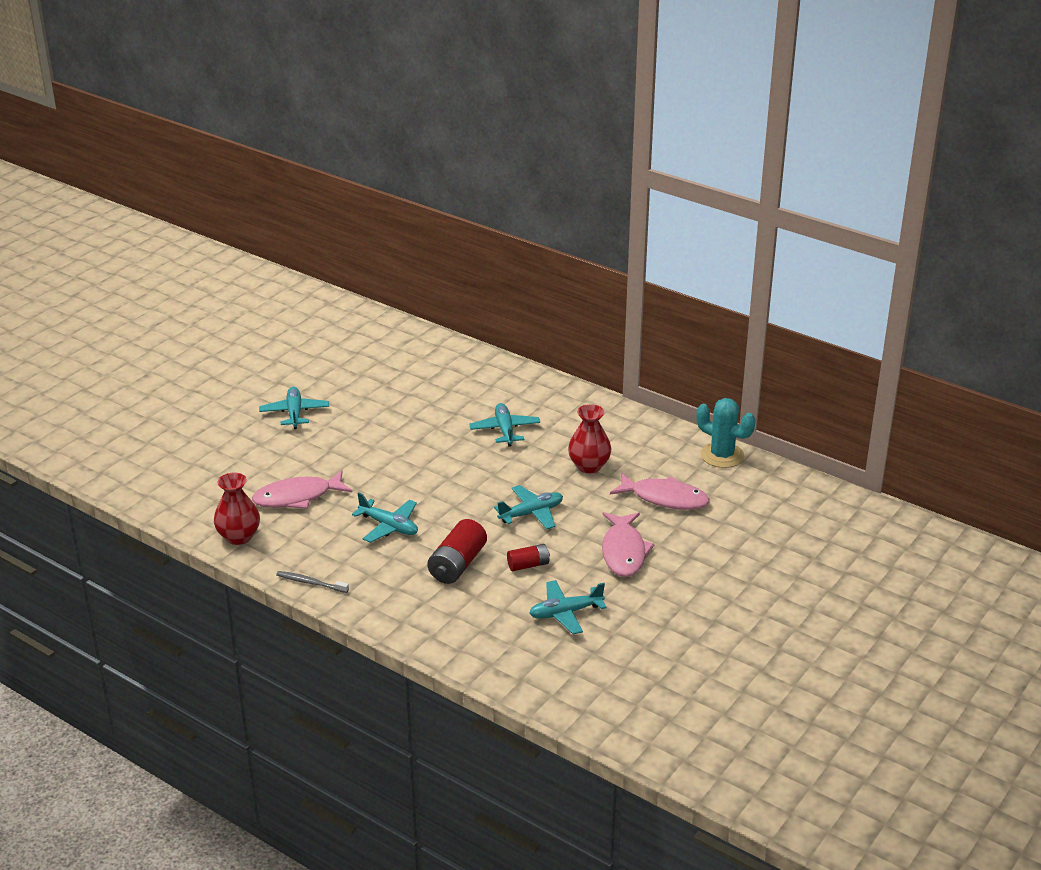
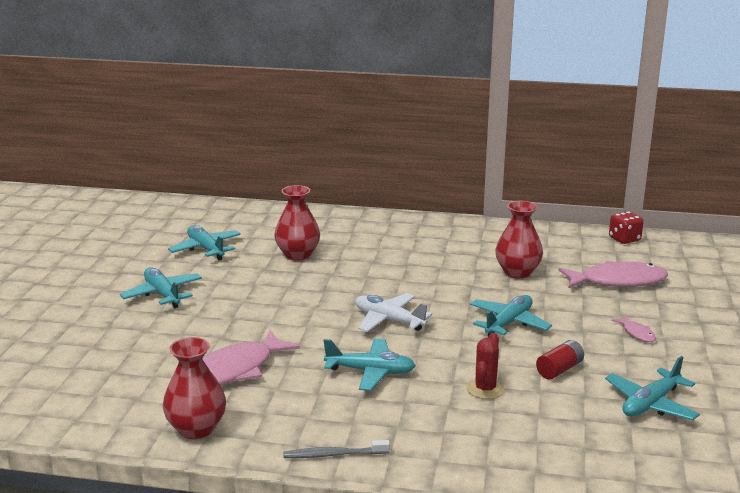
camera: 25 degrees left, 10 degrees down
red battery [427,519,487,584] -> red cactus [467,333,504,399]
turquoise plane [469,403,540,447] -> turquoise plane moved to [168,225,241,260]
pink fish [602,512,655,577] -> pink fish [612,316,656,342], size x0.46
turquoise cactus [696,398,756,468] -> red dice [609,211,644,244]
none -> red vase [274,185,320,261]
none -> white plane [355,293,432,332]

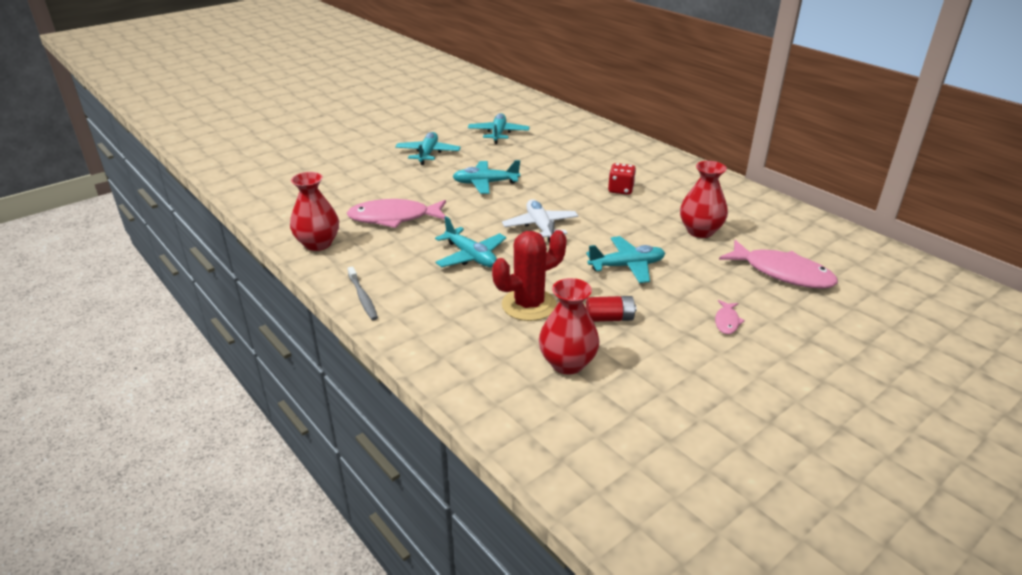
camera: 40 degrees right, 10 degrees up
red vase [274,185,320,261] -> red vase moved to [539,278,600,375]
grey toothbrush [283,440,390,458] -> grey toothbrush turned 150 degrees counterclockwise [347,266,378,320]
red cactus [467,333,504,399] -> red cactus [492,230,567,321], size x1.58
turquoise plane [605,356,700,420] -> turquoise plane moved to [452,160,520,194]
red dice [609,211,644,244] -> red dice moved to [608,163,636,195]

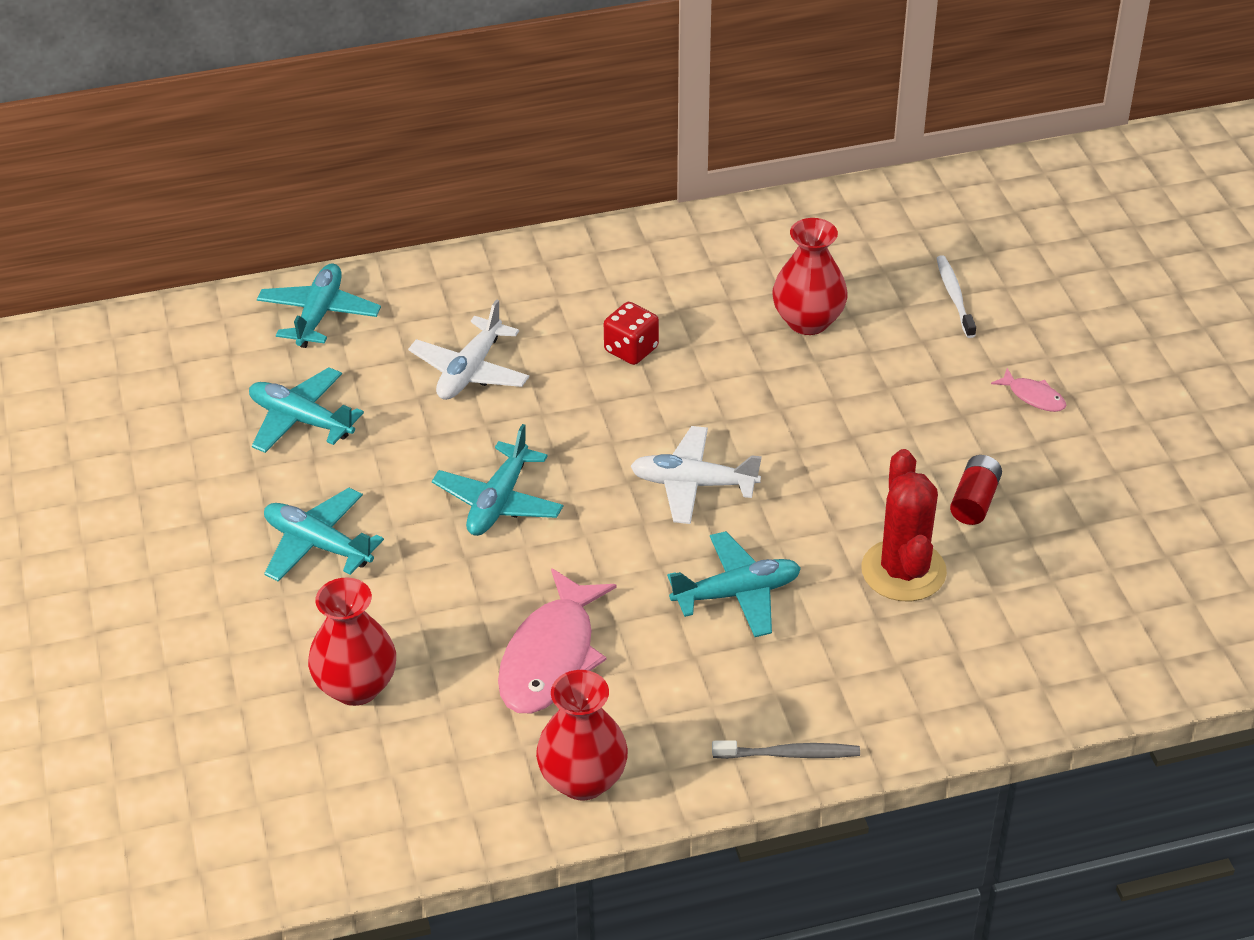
camera: 65 degrees left, 10 degrees up
red vase [539,278,600,375] -> red vase moved to [308,577,396,706]
turquoise plane [586,236,665,283] -> turquoise plane moved to [257,263,381,348]
pink fish [719,240,838,289] -> white toothbrush [936,255,976,338]
none -> white plane [408,299,529,400]

